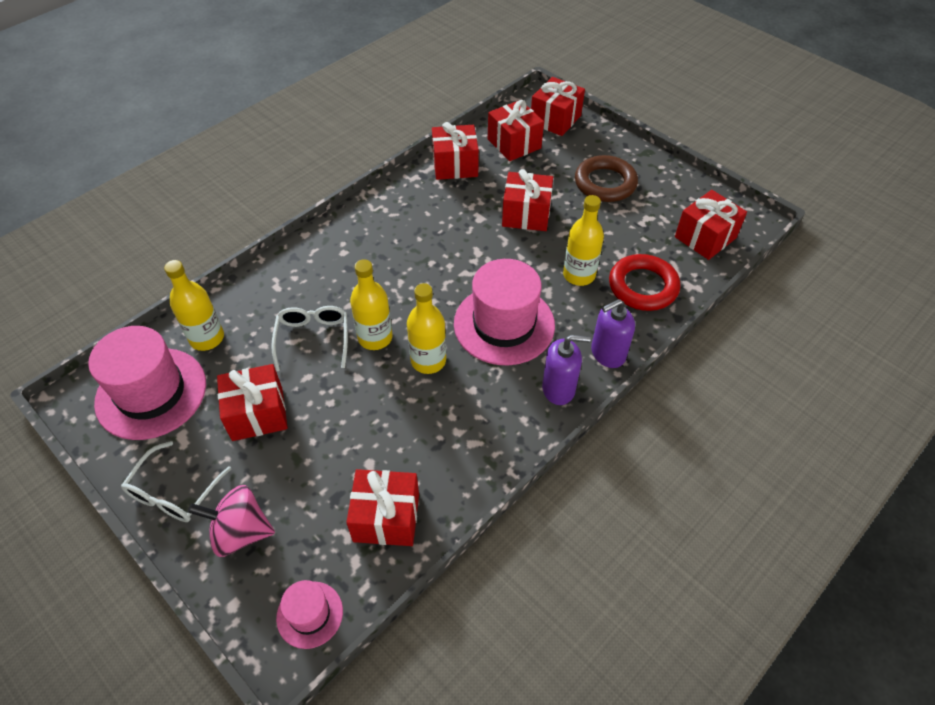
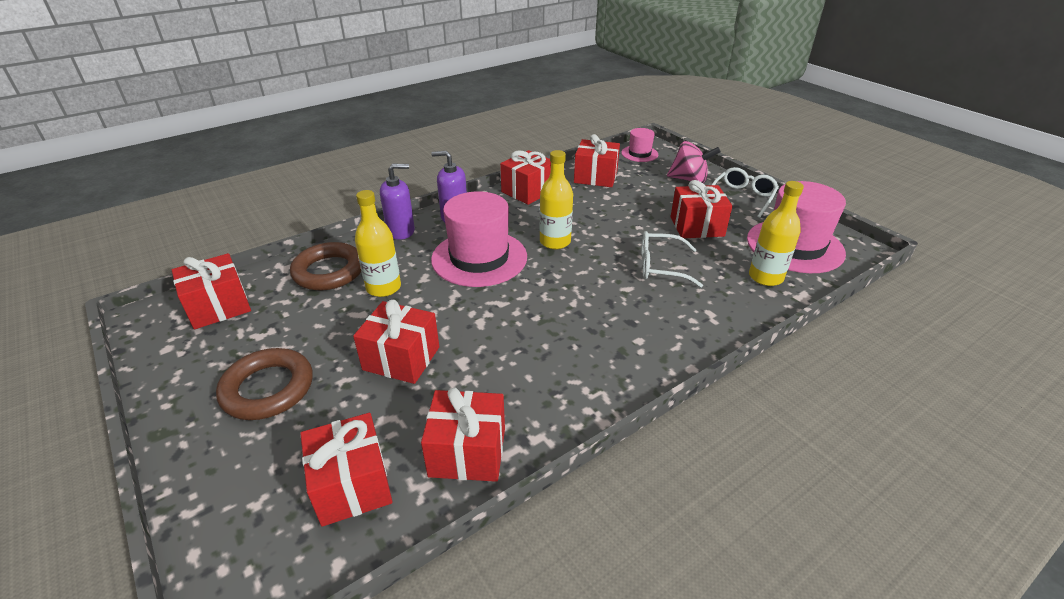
camera: 170 degrees left, 15 degrees down
white glasses [271,306,348,372] -> white glasses turned 90 degrees clockwise [642,231,703,288]
yellow bottle [350,259,392,350] -> none
red gift [531,77,585,136] -> red gift moved to [500,150,551,205]
red ring [609,254,681,311] -> brown ring [290,242,361,290]

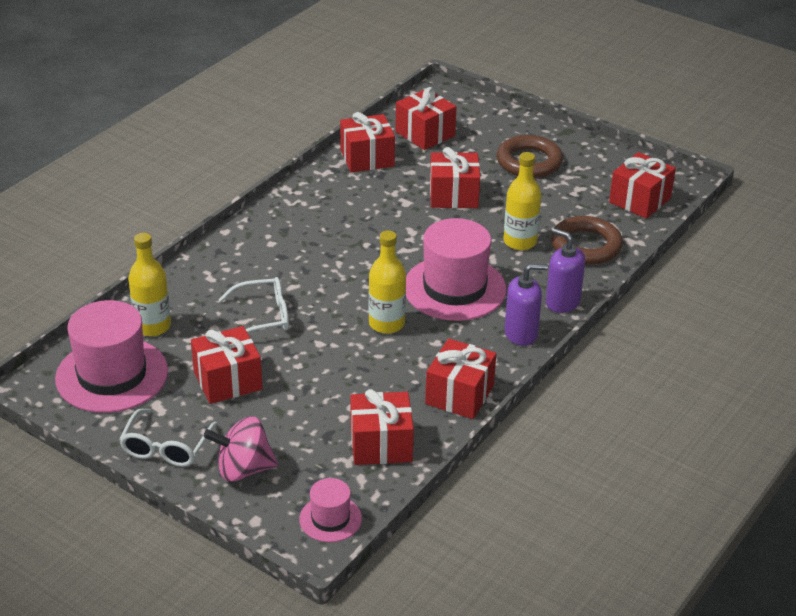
camera: 160 degrees right, 0 degrees up
purple soap dispenser [380,164,415,240] -> purple soap dispenser turned 75 degrees clockwise [546,228,585,313]

